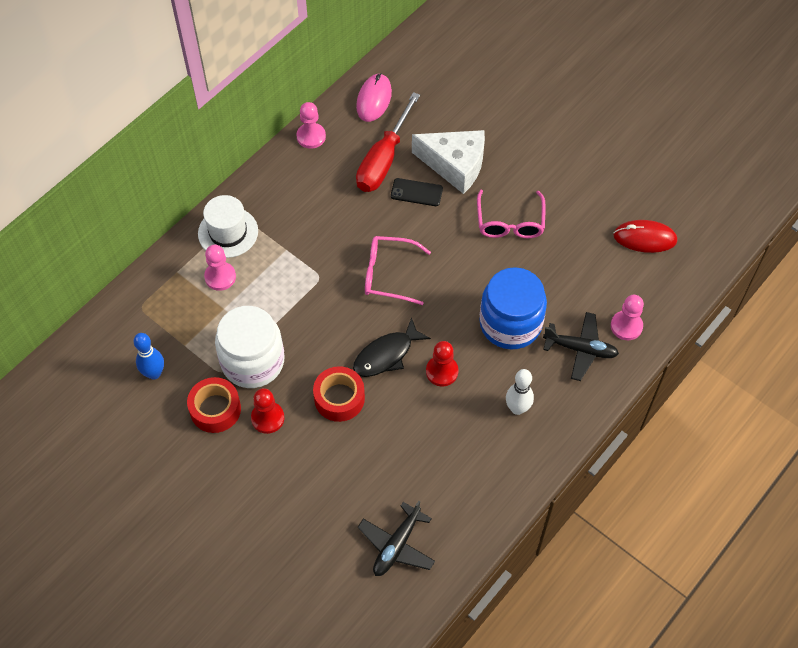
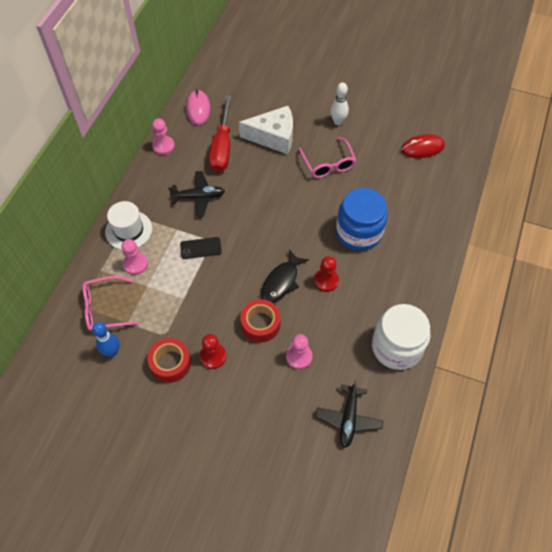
camera: 20 degrees left, 0 degrees up
white jar [215,306,285,388] -> white jar moved to [372,304,430,370]
pink glasses [365,236,431,305] -> pink glasses moved to [83,276,139,331]
black phone [391,178,443,206] -> black phone moved to [180,237,222,259]
white bowling pin [506,369,534,415] -> white bowling pin moved to [330,82,349,125]
black plane [543,312,619,381] -> black plane moved to [168,171,225,217]
pink pawn [611,295,644,340] -> pink pawn moved to [286,334,312,369]

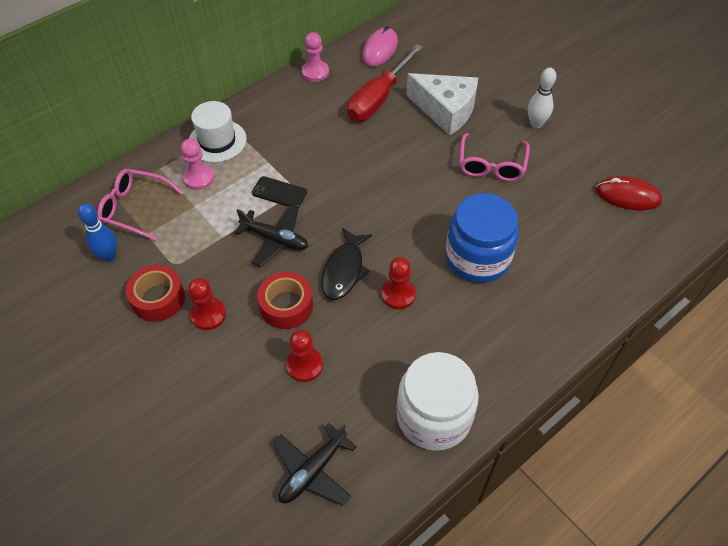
camera: 30 degrees right, 5 degrees down
black plane [168,171,225,217] -> black plane moved to [234,206,308,267]
black fish [261,250,309,303] -> black fish turned 45 degrees counterclockwise [321,228,372,300]
pink pawn [286,334,312,369] -> red pawn [286,330,323,382]

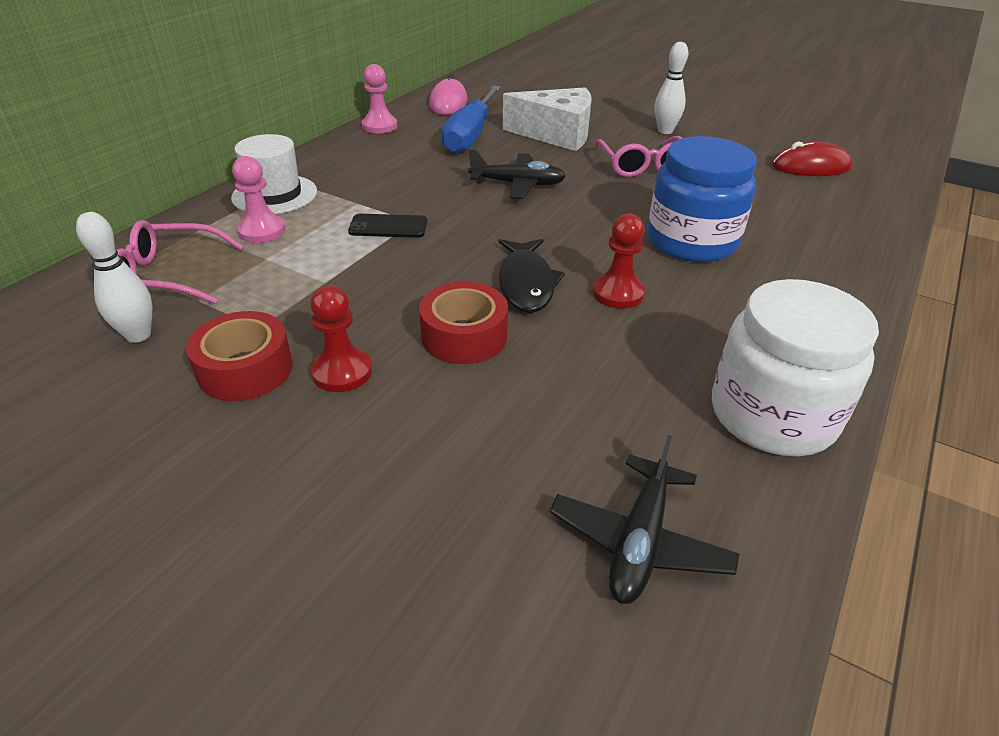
camera: 20 degrees left, 15 degrees down
blue bowling pin [78,203,117,262] -> white bowling pin [76,212,152,343]
black plane [234,206,308,267] -> black plane moved to [468,149,566,199]
red pawn [286,330,323,382] -> none
red screwdriver [347,44,423,121] -> blue screwdriver [442,86,501,153]

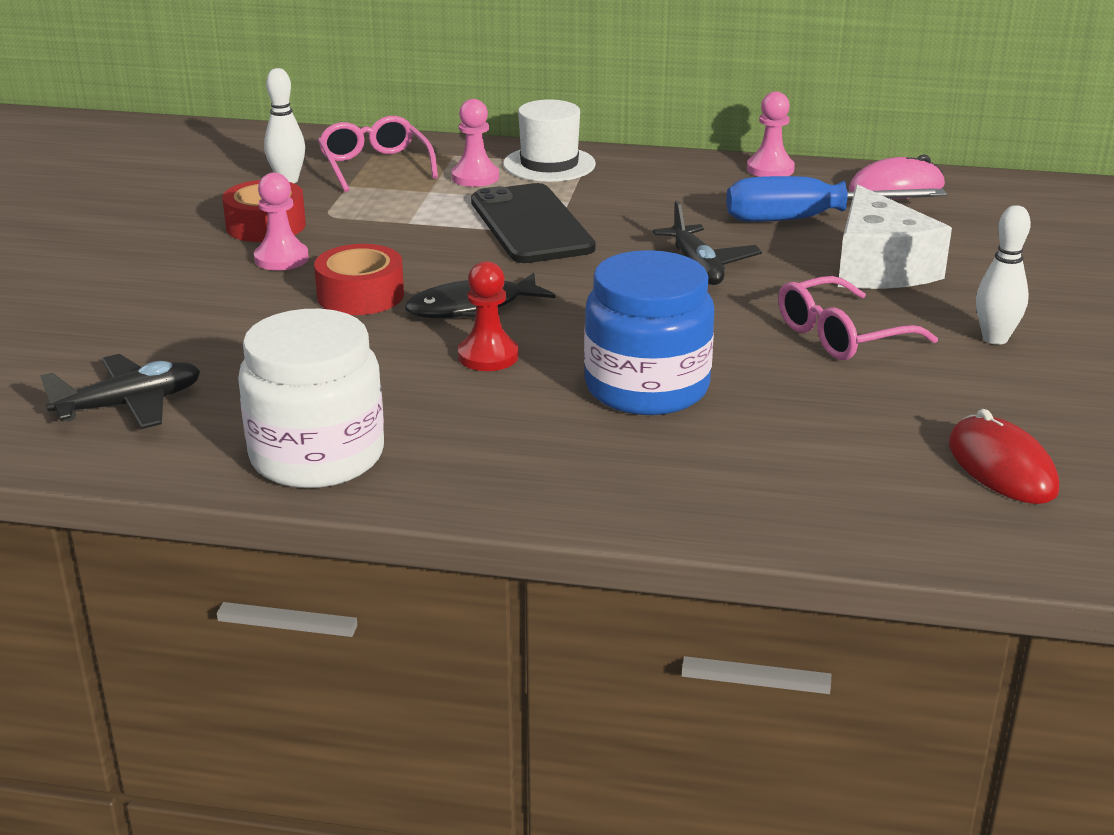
camera: 70 degrees right, 10 degrees down
red pawn [310,285,372,392] -> pink pawn [254,172,309,271]
black phone [348,214,427,238] -> black phone [471,183,596,263], size x1.97
black plane [550,435,739,604] -> black plane turned 150 degrees clockwise [40,354,200,429]

